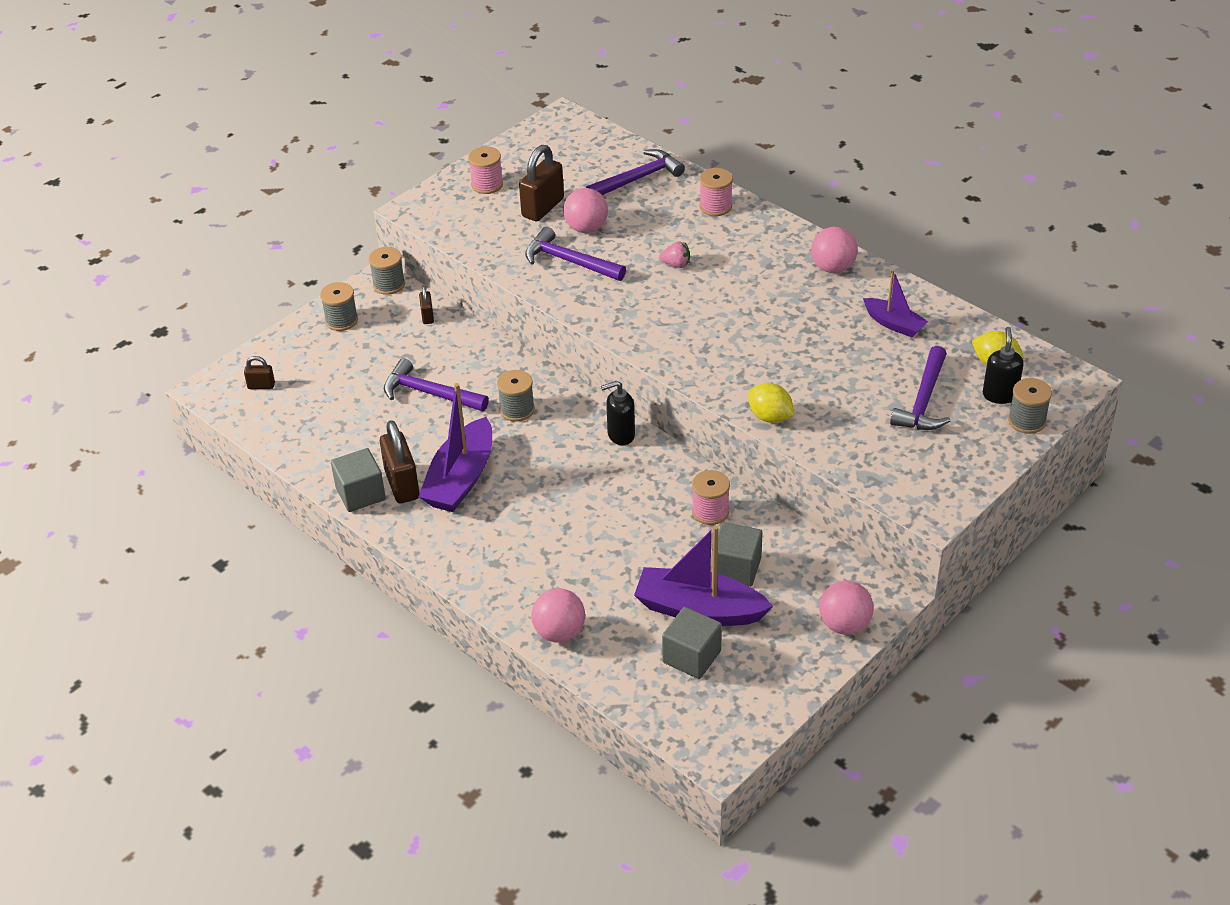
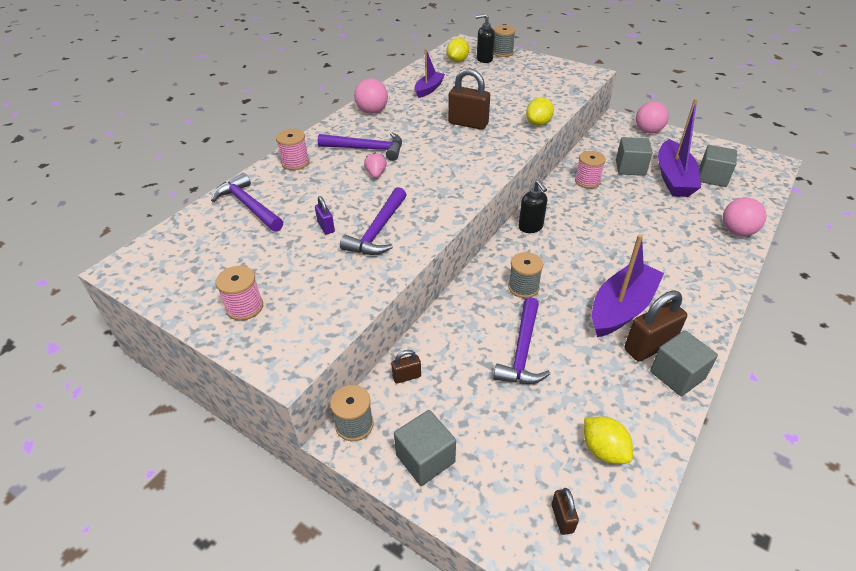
camera: 100 degrees left, 0 degrees up
grey spool [320,282,358,331] -> grey cube [394,410,456,486]
purple boat [419,383,492,512] -> purple boat turned 60 degrees counterclockwise [592,234,664,337]
brown padlock [519,145,564,221] -> brown padlock moved to [448,68,490,130]
pink ball [563,188,608,233] -> purple padlock [315,196,335,234]
purple hammer [890,346,951,430] -> purple hammer moved to [318,133,402,161]
none -> yellow lemon [584,416,633,464]

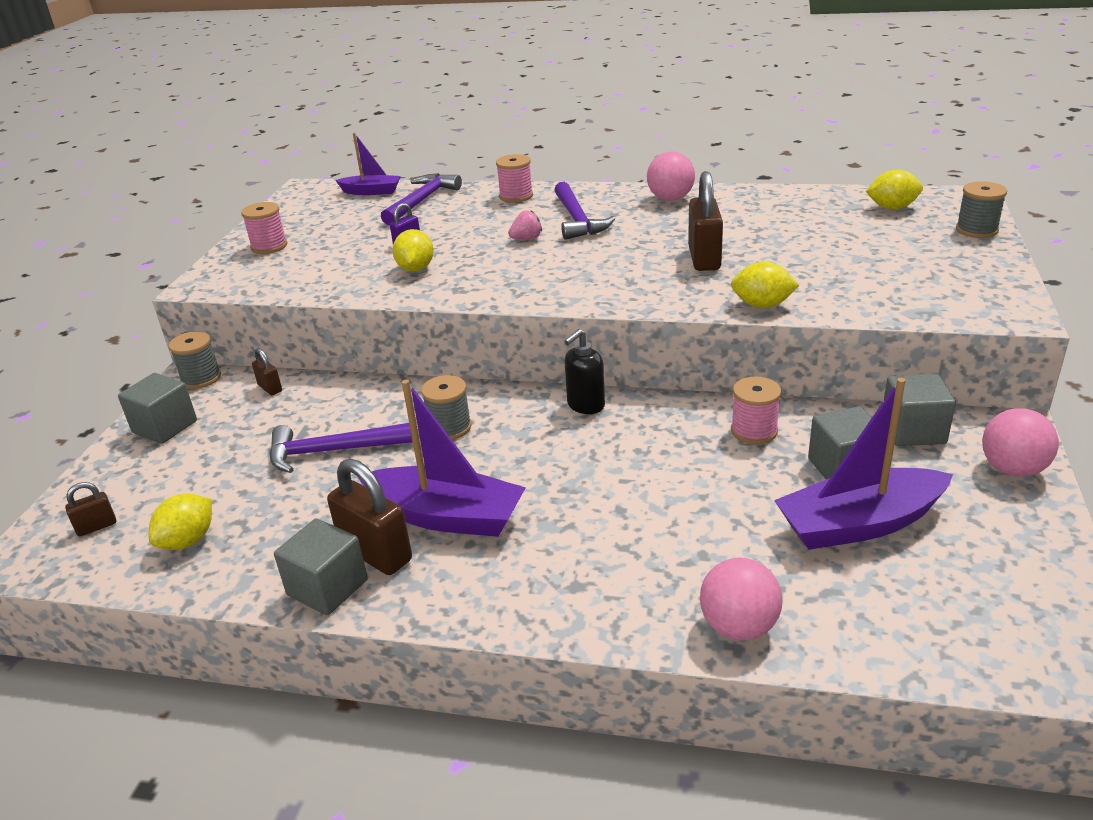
camera: 70 degrees right, 10 degrees down
purple hammer [340,187,407,255] -> yellow lemon [392,229,434,272]
purple boat [414,49,445,98] -> purple boat moved to [335,133,401,195]
black soap dispenser [475,14,495,63] -> none
grey cube [699,145,737,187] -> grey cube moved to [884,374,956,446]

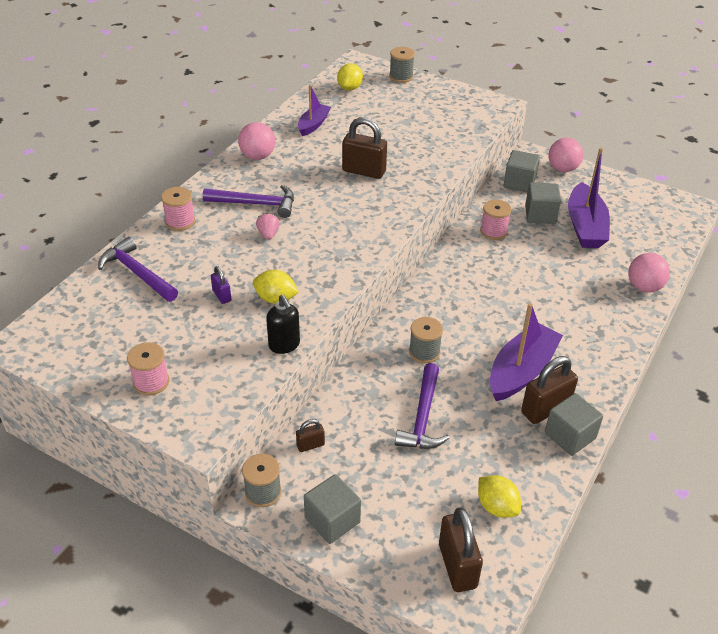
camera: 75 degrees left, 10 degrees up
brown padlock [65,482,116,536] -> brown padlock [439,508,483,592], size x1.95
purple boat [335,133,401,195] -> purple boat moved to [298,85,331,136]
black soap dispenser [564,329,605,414] -> black soap dispenser moved to [266,295,300,354]
yellow lemon [731,262,799,308] -> none

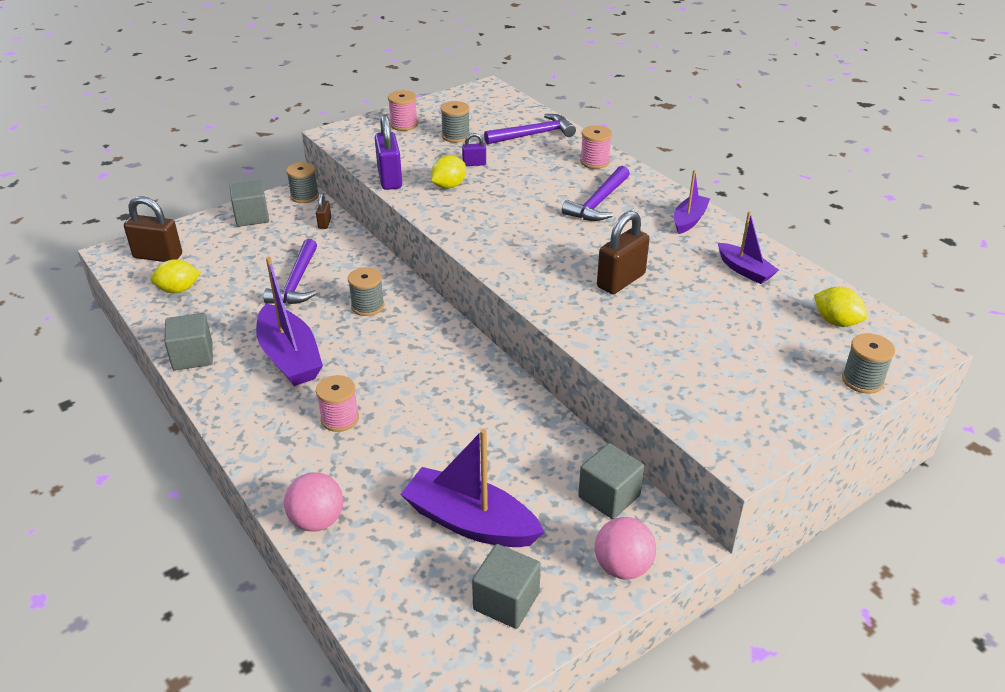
camera: 115 degrees right, 5 degrees down
pink ball [238,122,275,160] -> purple boat [674,170,710,234]
pink strawberry [256,213,280,240] -> none
black soap dispenser [266,295,300,354] -> purple padlock [375,114,402,190]
purple hammer [395,363,449,449] -> purple hammer turned 120 degrees counterclockwise [263,239,317,304]
pink spool [480,199,511,240] -> pink spool moved to [316,375,359,432]
brown padlock [521,356,578,424] -> none
grey cube [525,182,561,224] -> grey cube moved to [472,544,541,629]
none -> grey spool [441,101,470,143]

